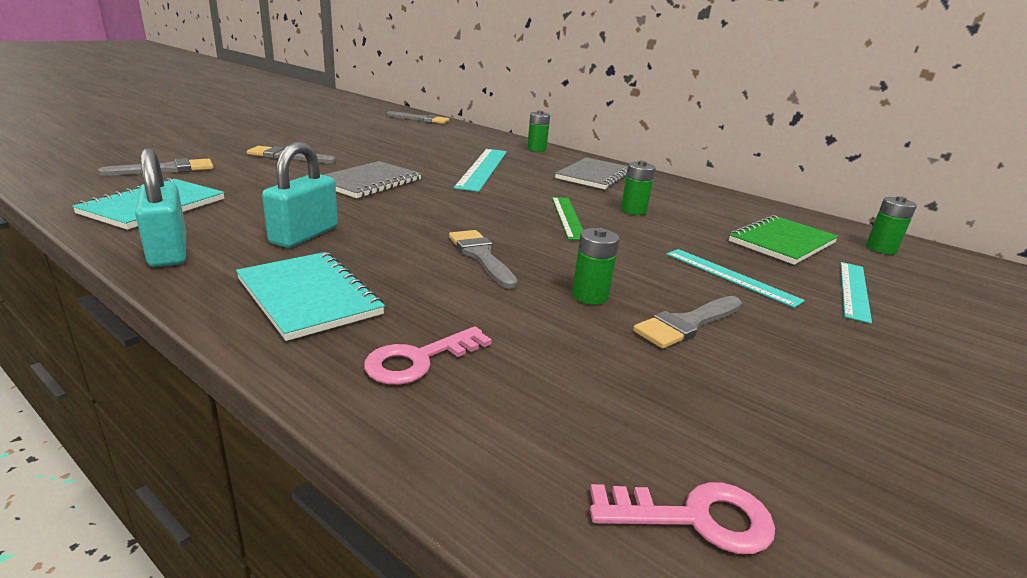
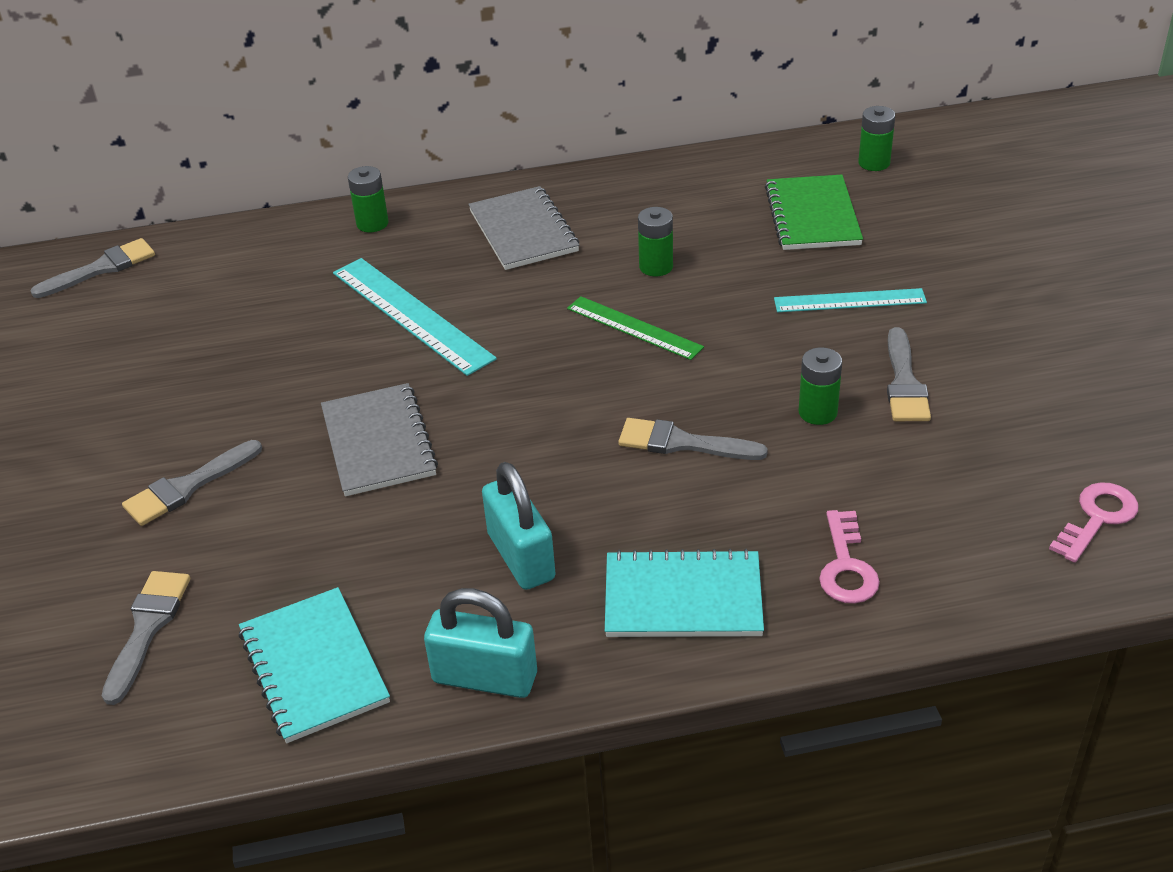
camera: 45 degrees left, 15 degrees up
turquoise ruler [840,262,872,324] -> none

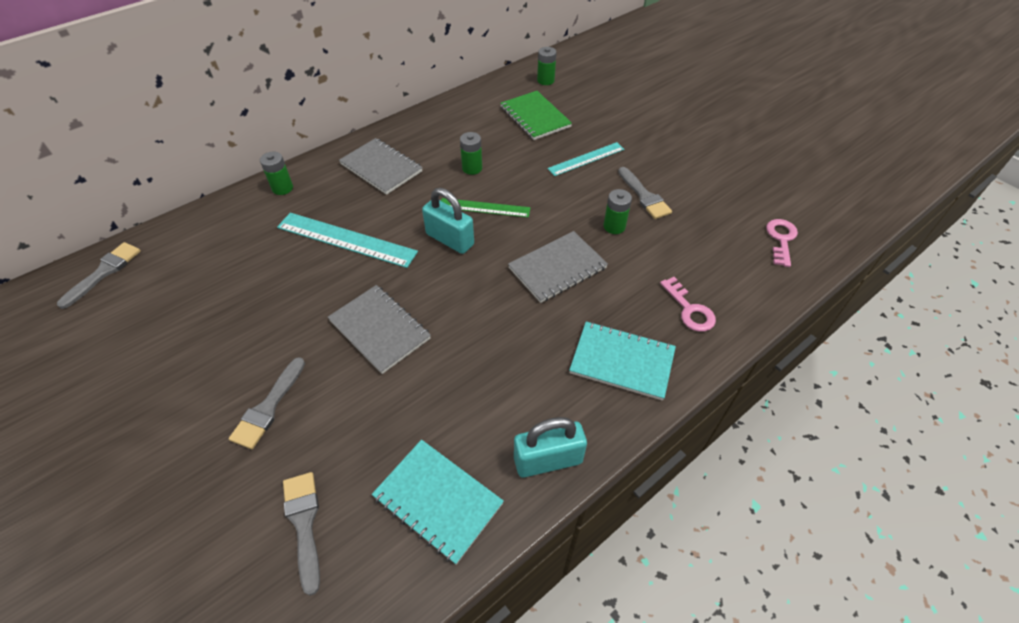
camera: 30 degrees left, 10 degrees up
turquoise padlock [482,462,556,590] -> turquoise padlock moved to [422,188,474,254]
turquoise notebook [605,549,764,637] -> turquoise notebook turned 45 degrees clockwise [569,322,676,401]
grey brush [618,418,768,460] -> grey notebook [508,231,608,303]

